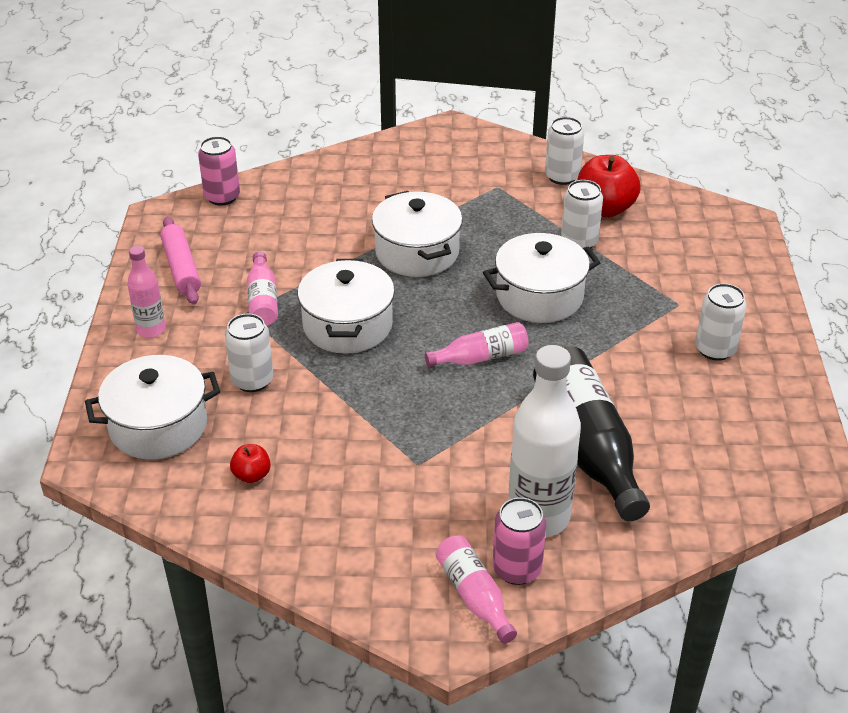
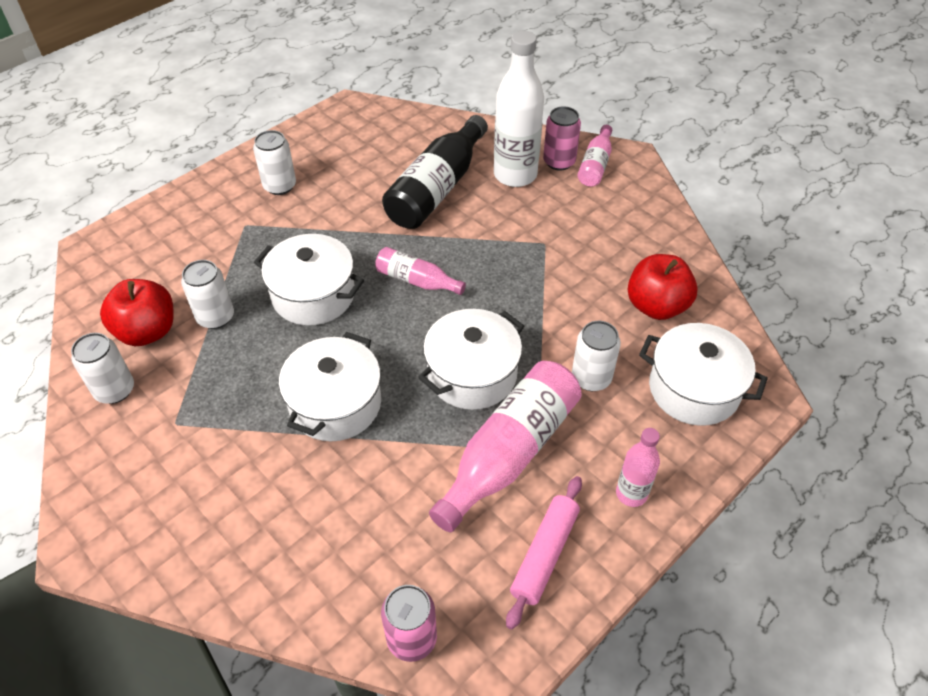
camera: 135 degrees left, 10 degrees up
red apple [230,444,271,483] -> red apple [628,254,698,320], size x2.00
pink bottle [247,251,278,326] -> pink bottle [429,361,582,532], size x1.86

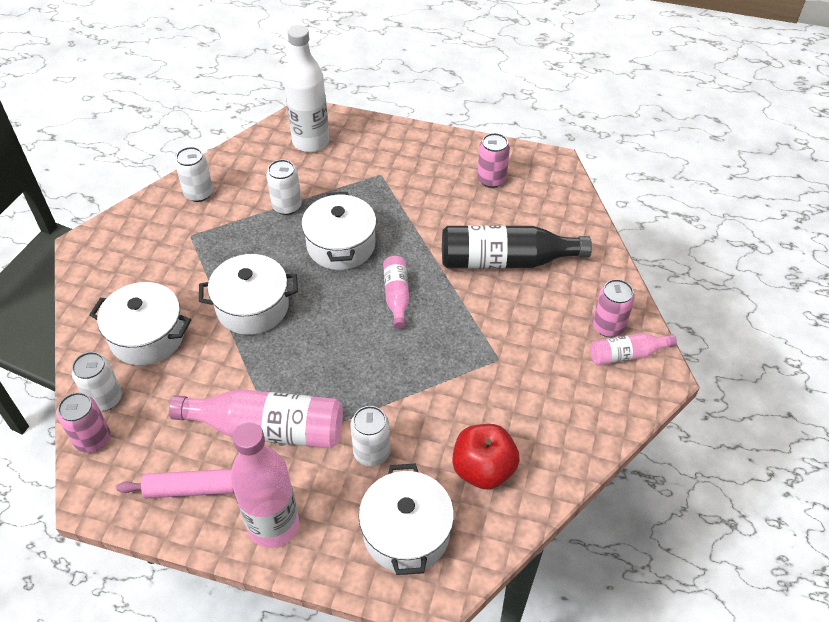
camera: 60 degrees right, 0 degrees up
red apple [100,279,174,346] -> none
white can [253,130,296,195] -> white can moved to [72,352,122,411]
white pot [418,309,524,410] -> white pot moved to [89,282,191,365]
white bottle [494,31,544,187] -> white bottle moved to [284,25,329,152]
pink bottle [616,428,660,507] -> pink bottle [230,422,299,548], size x1.86
none -> pink can [477,133,510,188]

